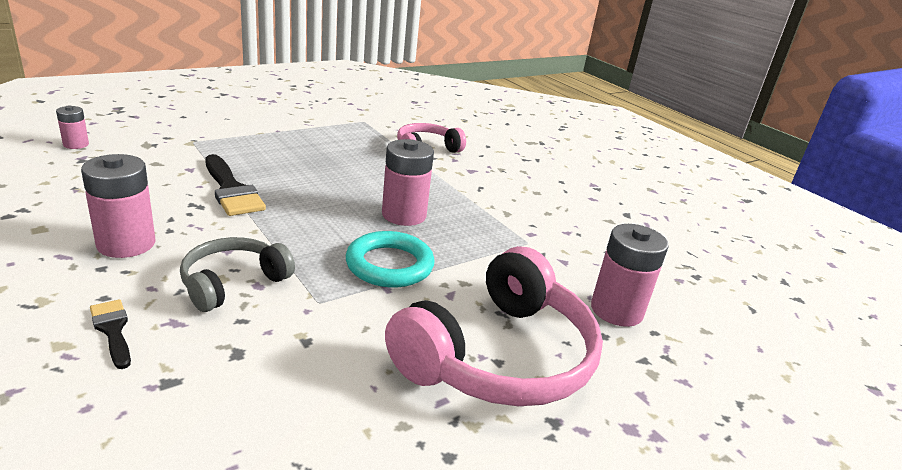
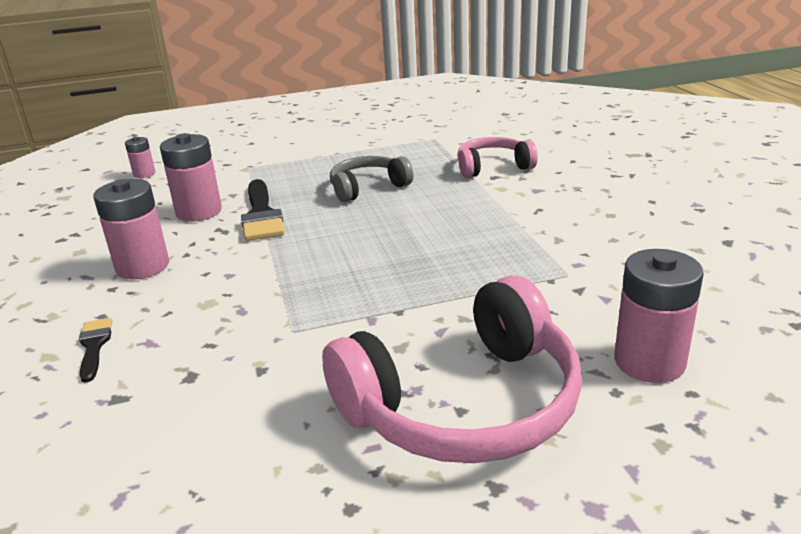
camera: 25 degrees right, 0 degrees up
grey headphones [180,237,295,312] -> grey headphones moved to [330,156,413,202]
turquoise ring [346,231,434,287] -> none
pink battery [382,139,434,226] -> pink battery moved to [160,133,222,221]

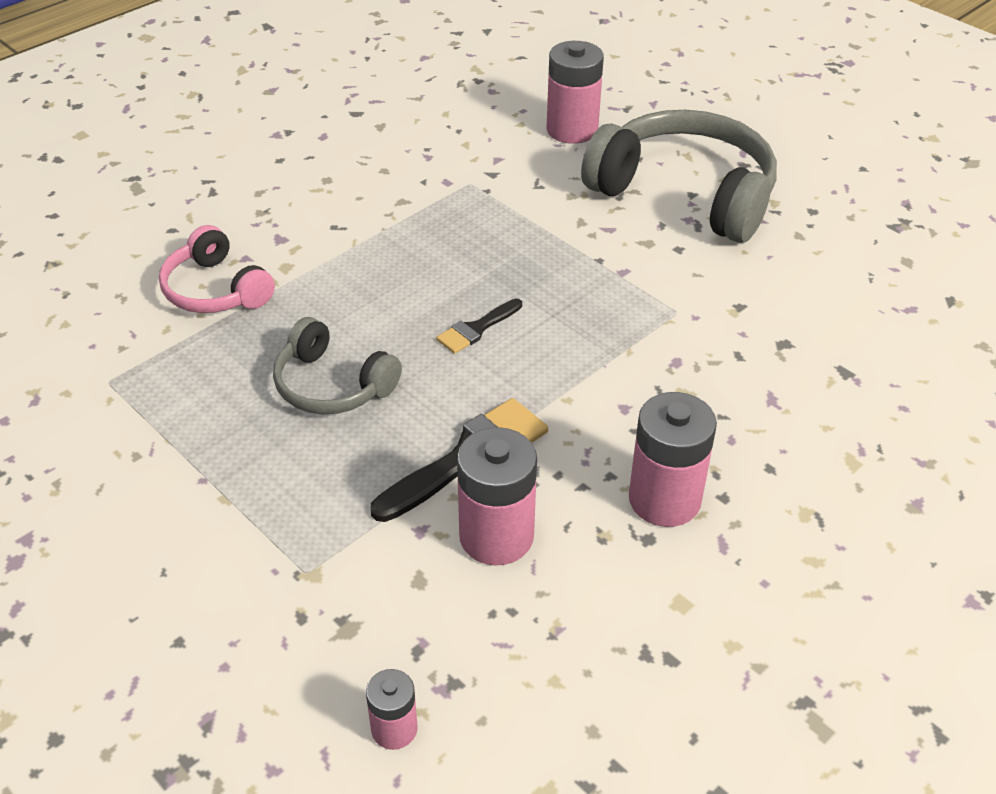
camera: 120 degrees left, 15 degrees up
black brush [79,318,112,383] -> black brush moved to [436,298,522,354]
pink headphones [322,275,583,463] -> grey headphones [581,110,777,243]

